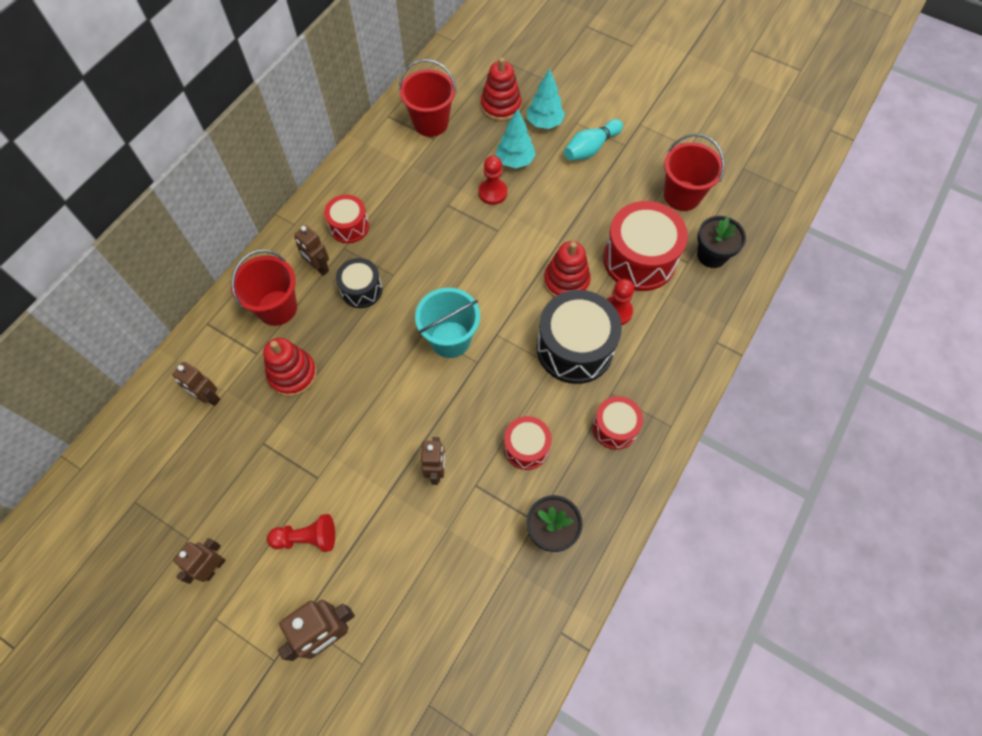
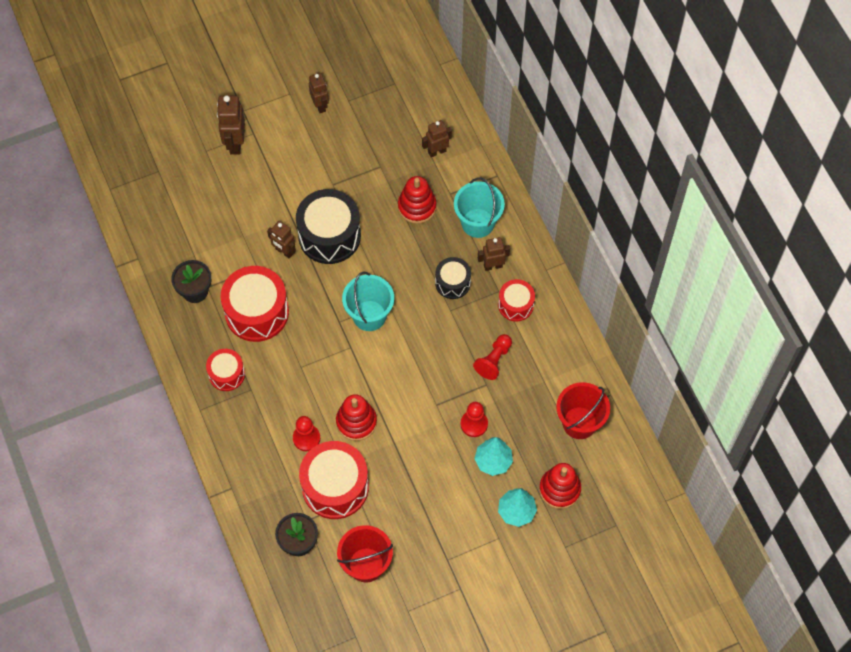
camera: 125 degrees right, 0 degrees up
red bucket [231,249,297,326] -> turquoise bucket [454,177,505,238]
red pawn [267,514,335,552] -> red pawn moved to [473,334,512,380]
red drum [504,416,552,470] -> red drum [221,266,289,342], size x1.79
black drum [537,290,622,384] -> black drum moved to [296,189,361,264]
turquoise bowling pin [564,119,623,161] -> none

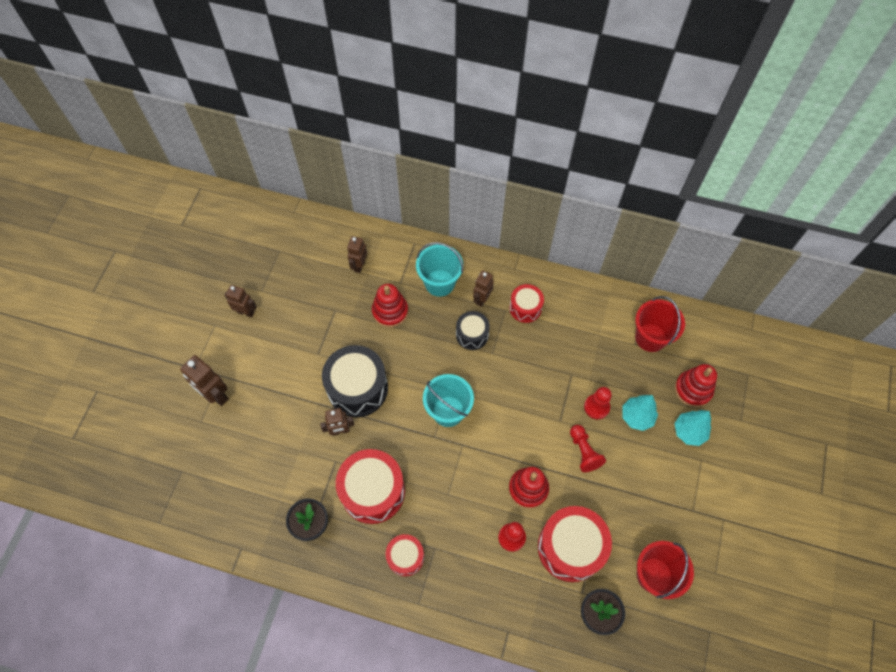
camera: 50 degrees left, 0 degrees up
red pawn [473,334,512,380] -> red pawn moved to [570,425,606,472]

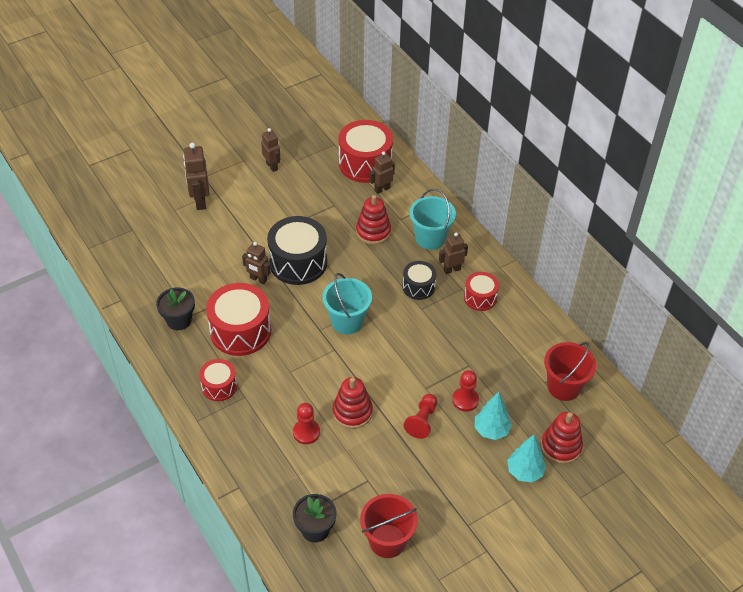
camera: 40 degrees right, 15 degrees down
red drum [538,506,612,582] -> red drum moved to [338,120,393,183]

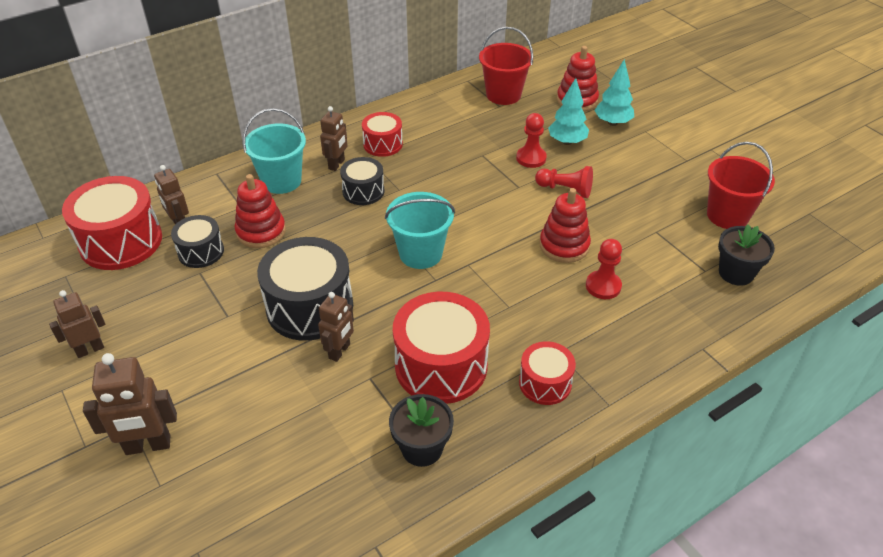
camera: 90 degrees left, 5 degrees down
brown robot [439,232,468,274] -> brown robot turned 135 degrees counterclockwise [320,106,348,171]
none -> black drum [171,215,224,268]

